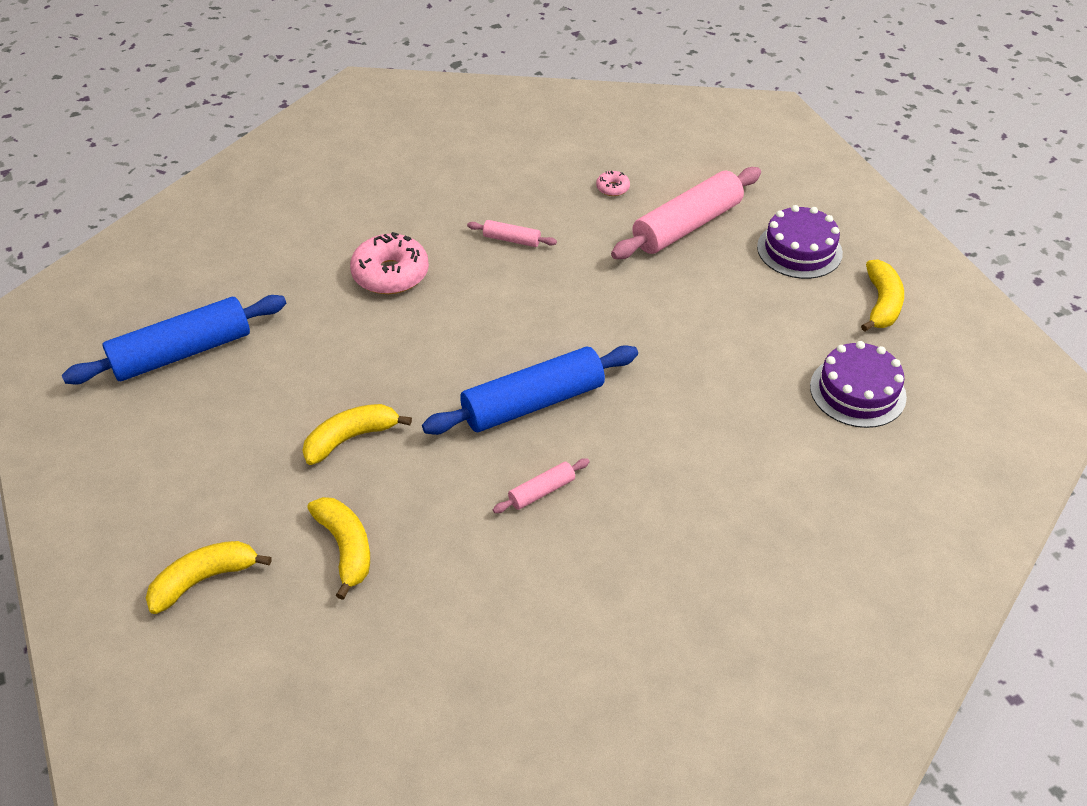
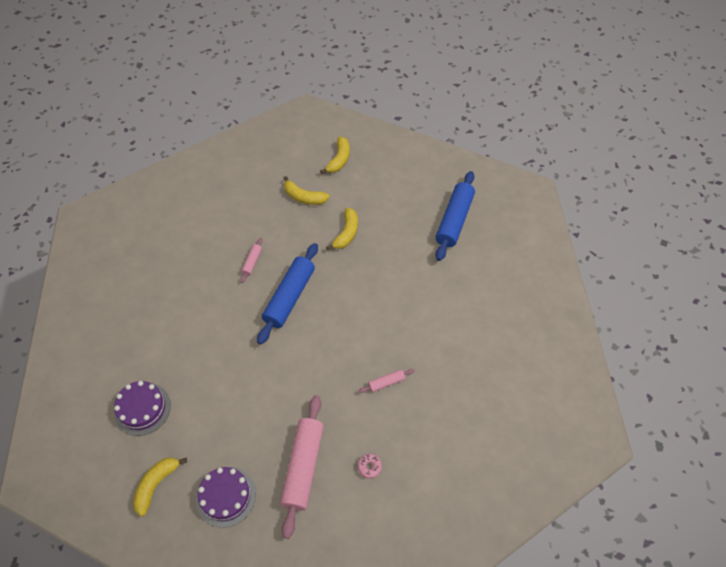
camera: 140 degrees right, 10 degrees up
pink donut [350,232,429,294] -> none
yellow banana [861,259,904,332] -> yellow banana turned 60 degrees clockwise [133,457,187,517]

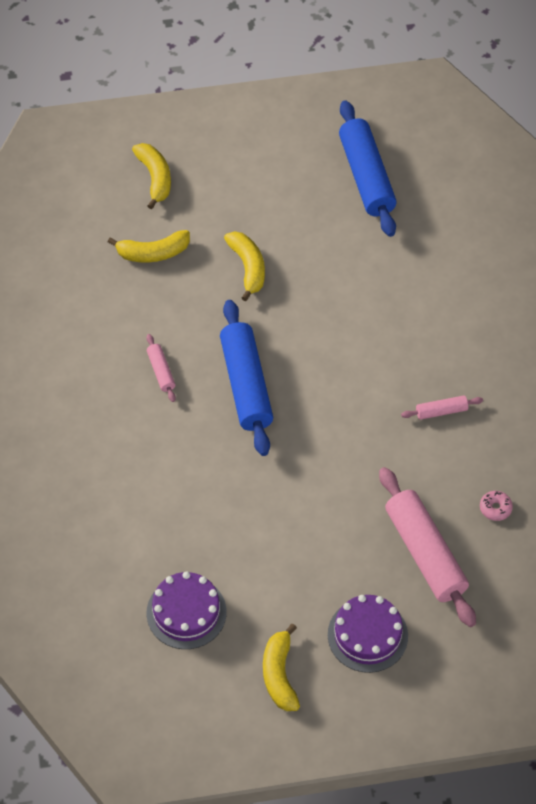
camera: 35 degrees left, 0 degrees up
pink rolling pin [358,369,415,393] -> pink rolling pin turned 45 degrees clockwise [401,395,483,420]

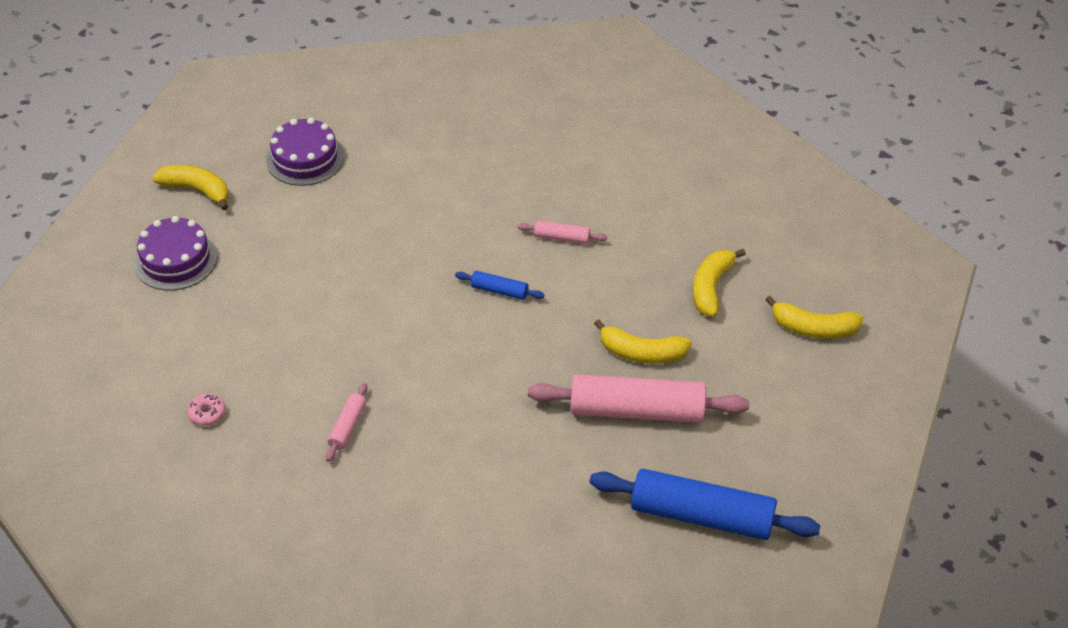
camera: 120 degrees right, 10 degrees down
blue rolling pin [220,300,273,456] -> blue rolling pin [455,271,544,300], size x0.46
pink rolling pin [379,467,476,627] -> pink rolling pin moved to [528,374,749,423]

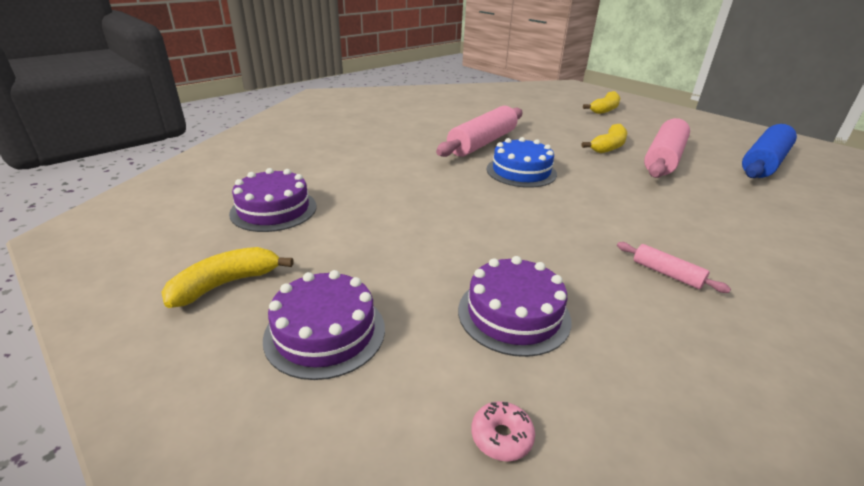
camera: 65 degrees left, 15 degrees down
pink donut [187,393,226,426] -> pink donut moved to [471,401,535,461]
blue rolling pin [455,271,544,300] -> blue cake [486,137,557,188]
pink rolling pin [517,220,607,244] -> pink rolling pin [436,106,522,157], size x2.20
yellow banana [693,249,746,317] -> none
none -> purple cake [458,256,571,357]

